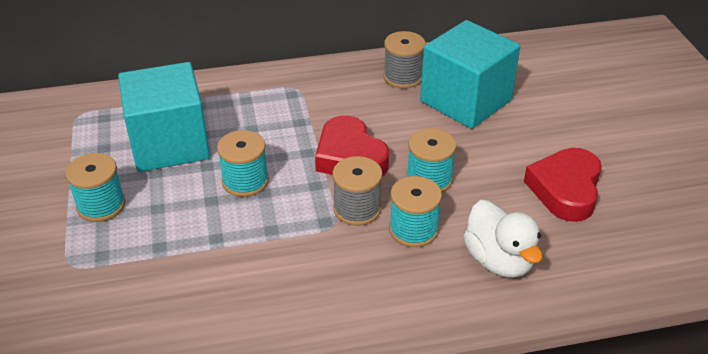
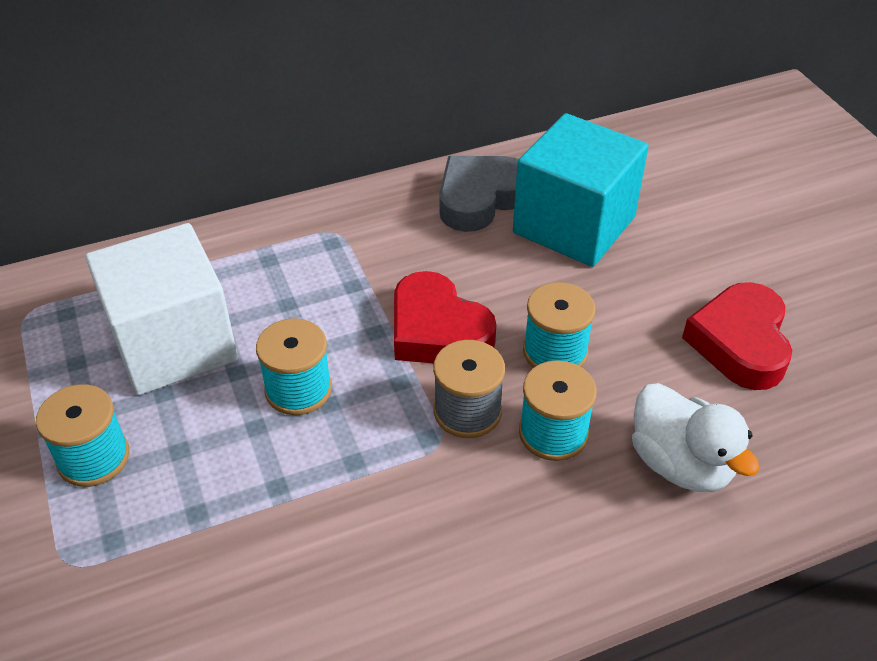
camera: 10 degrees left, 5 degrees up
turquoise cube [118,62,210,172] -> white cube [85,223,238,395]
grey spool [383,31,426,89] -> grey heart [439,156,519,232]

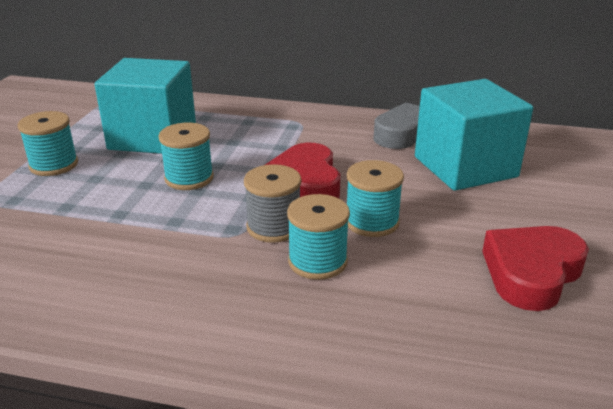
camera: 35 degrees right, 15 degrees down
white cube [85,223,238,395] -> turquoise cube [95,58,196,154]
white duck [632,383,760,492] -> none

